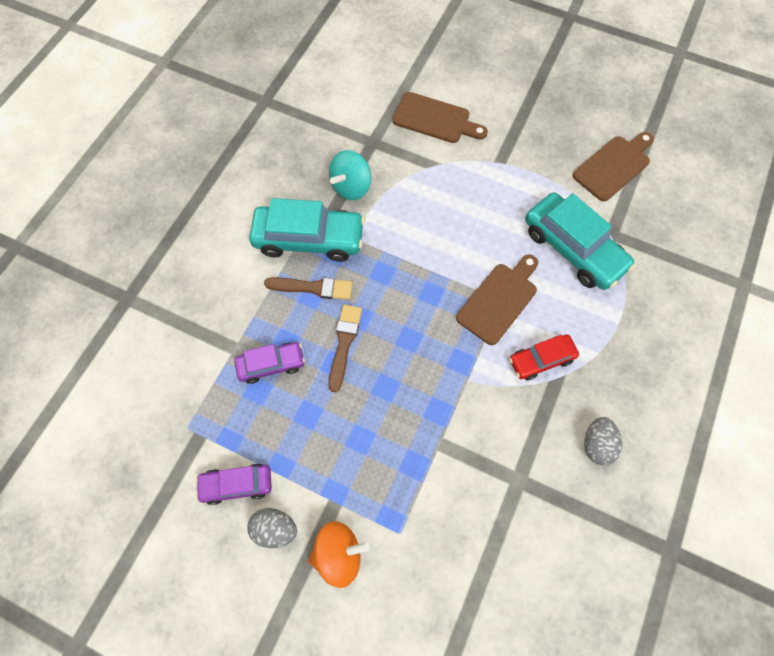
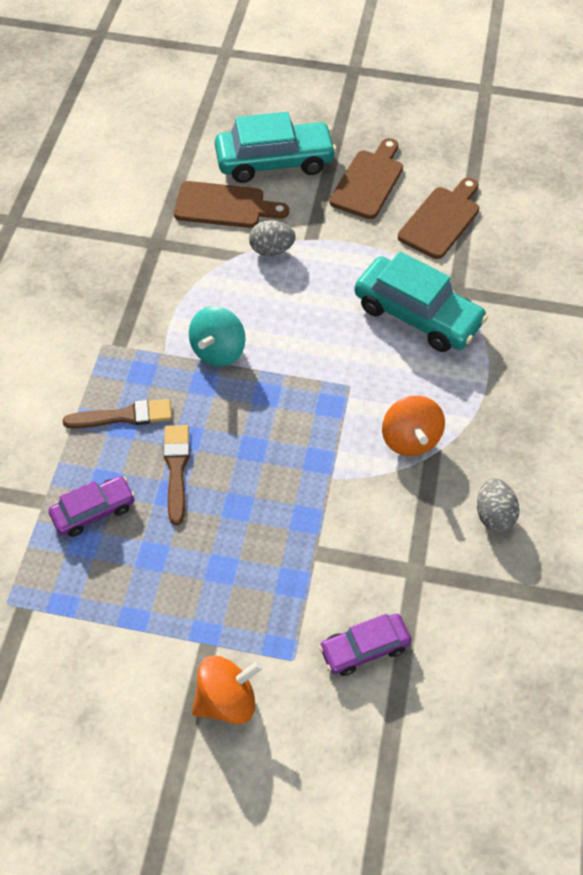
camera: 15 degrees left, 10 degrees down
purple car [196,463,272,505] -> purple car moved to [319,614,412,676]
grey egg [247,508,297,548] -> grey egg moved to [249,220,296,256]
turquoise car [249,198,365,262] -> turquoise car moved to [215,112,337,183]
turquoise spinning top [329,150,371,200] -> turquoise spinning top moved to [189,306,246,366]
brown cutting board [456,254,538,345] -> brown cutting board moved to [329,138,403,219]
red car [509,334,579,380] -> orange spinning top [382,396,445,456]

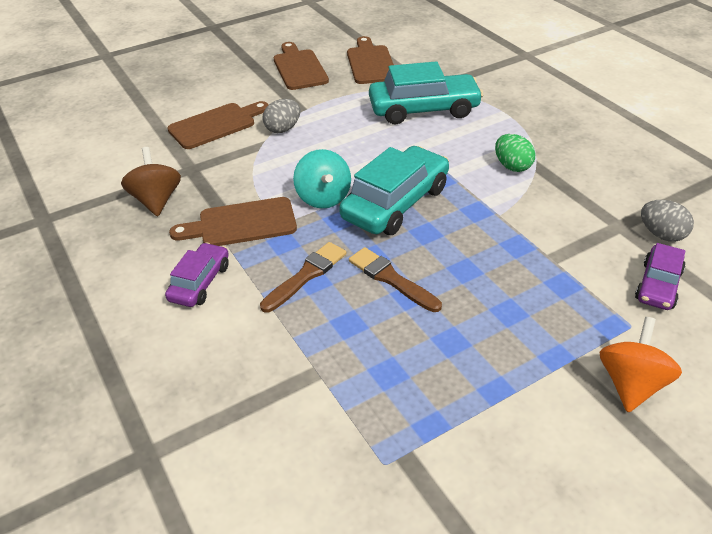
camera: 40 degrees left, 15 degrees down
purple car [49,476,135,537] -> purple car moved to [165,242,229,307]
turquoise car [215,112,337,183] -> turquoise car moved to [339,146,449,235]
orange spinning top [382,396,445,456] -> green egg [495,134,535,172]
grey egg [477,478,519,532] -> grey egg moved to [641,200,694,242]
none -> brown spinning top [121,147,181,216]
none -> brown cutting board [169,197,297,246]

